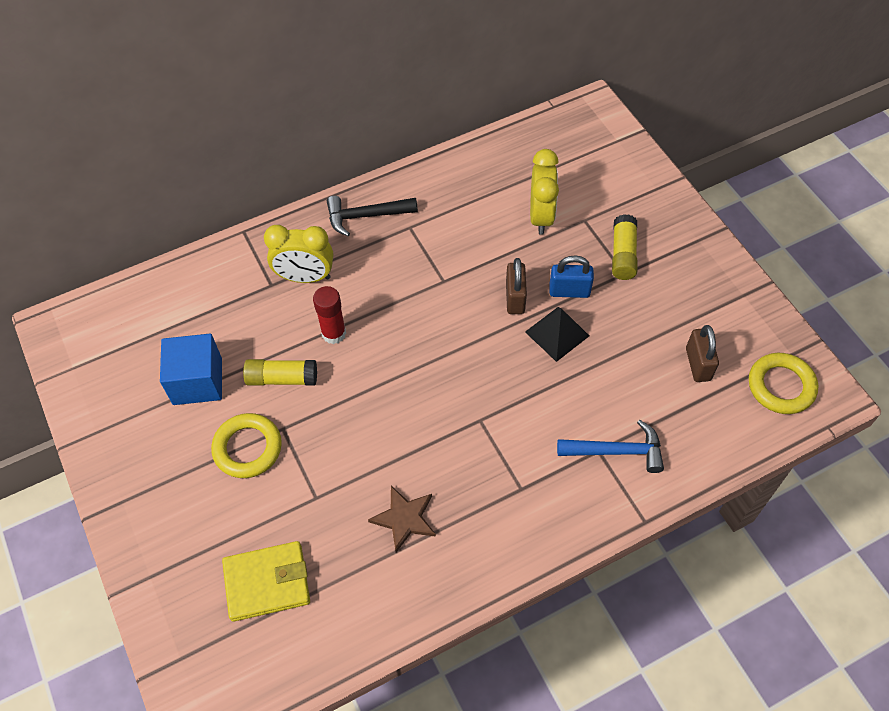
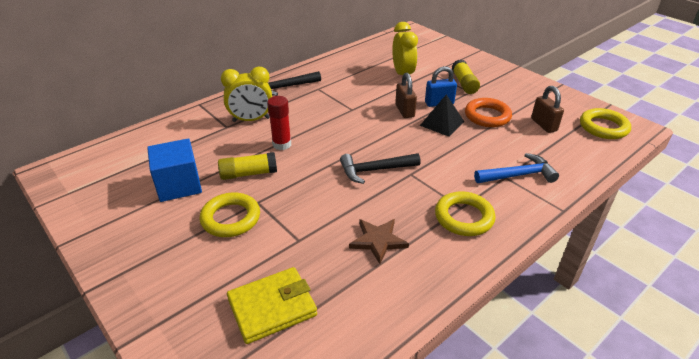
camera: 15 degrees left, 20 degrees down
none -> black hammer [340,153,421,184]
none -> yellow ring [435,191,495,236]
none -> orange ring [465,98,512,127]

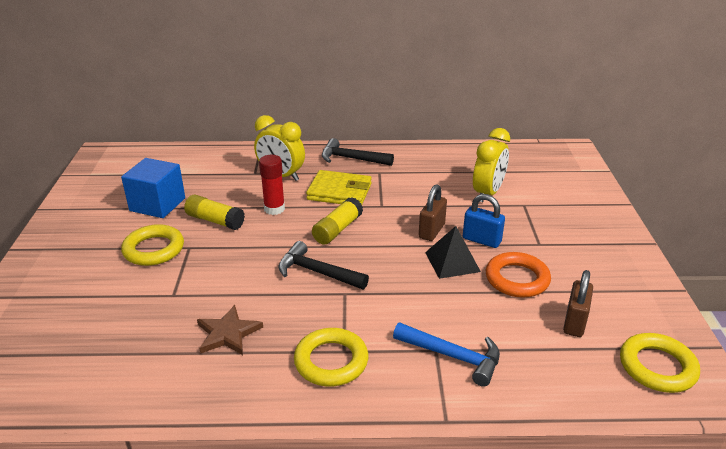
camera: 40 degrees right, 5 degrees down
yellow wallet [227,267,317,344] -> yellow wallet moved to [306,170,372,205]
yellow glue stick [452,60,480,94] -> yellow glue stick moved to [312,197,363,245]

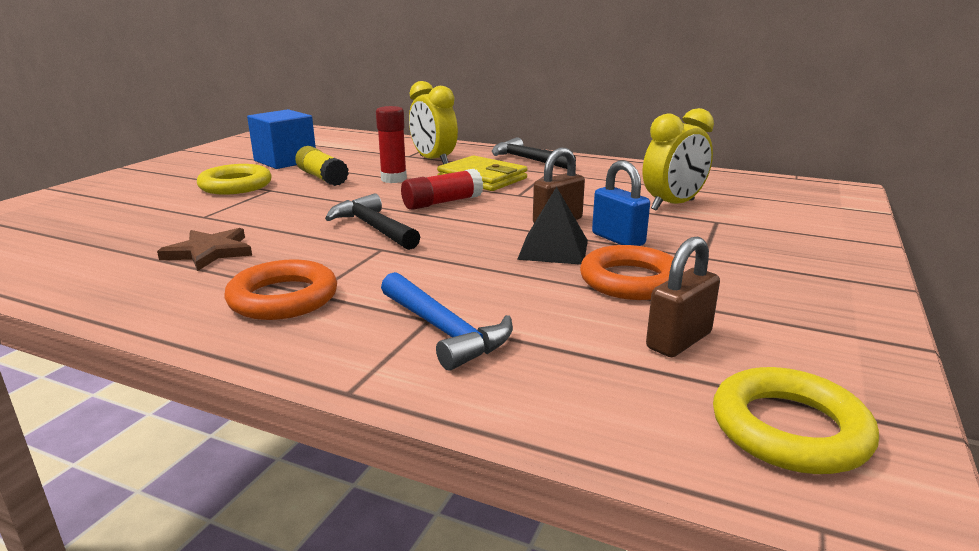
camera: 25 degrees right, 10 degrees down
yellow ring [294,328,368,386] -> orange ring [225,259,337,320]
yellow glue stick [312,197,363,245] -> red glue stick [401,169,483,210]

